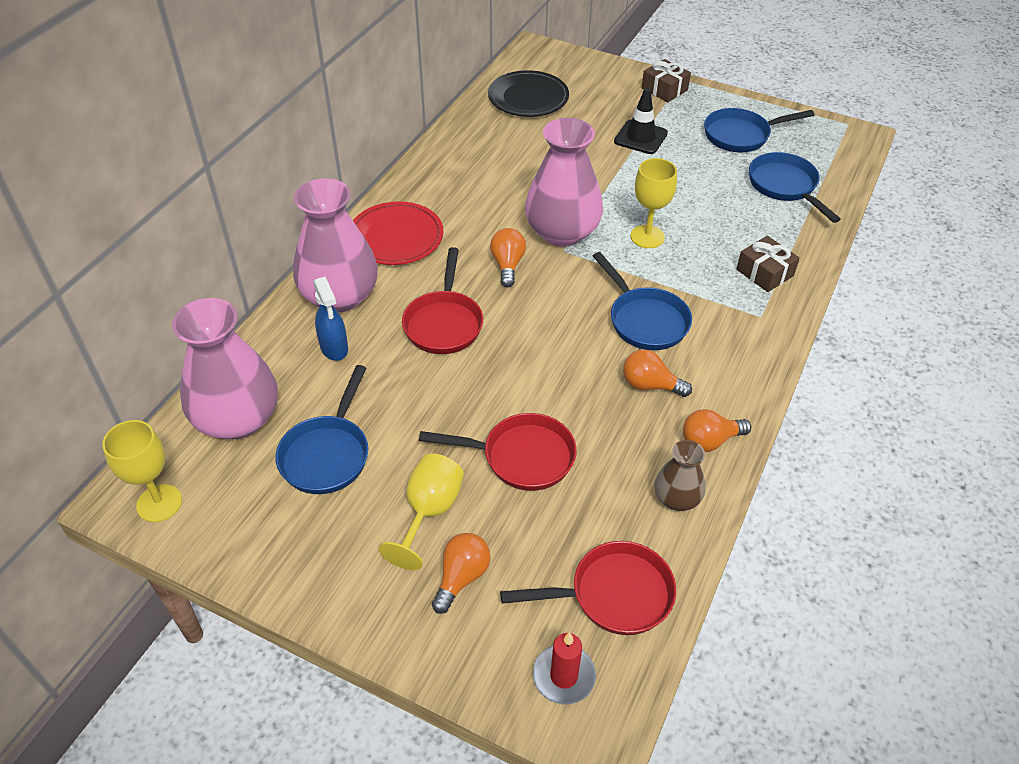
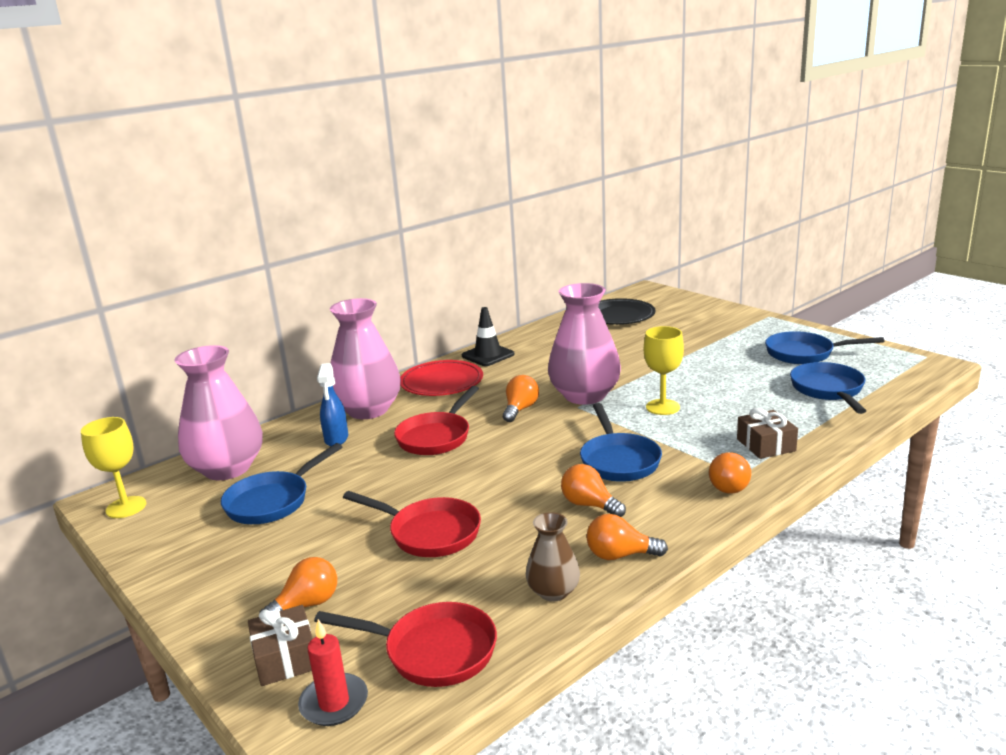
camera: 25 degrees right, 25 degrees down
yellow goblet [379,454,464,570] -> none
black traffic cone [614,88,668,154] -> black traffic cone moved to [462,307,515,366]
brown gift [642,59,691,102] -> brown gift moved to [248,605,313,686]
none -> orange light bulb [709,452,751,494]

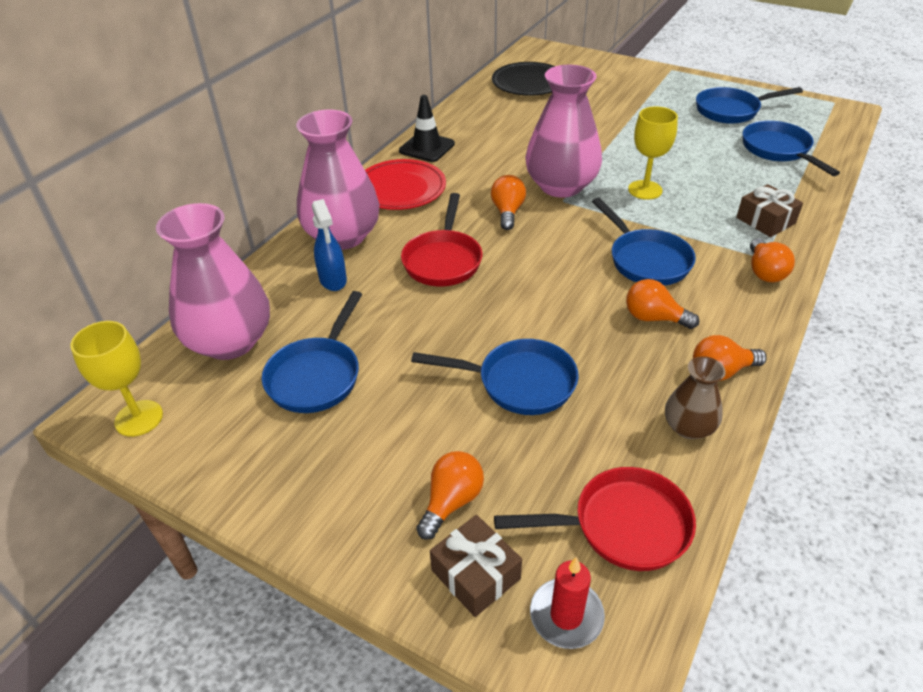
camera: 20 degrees left, 20 degrees up
red pan [343,491,481,557] -> blue pan [411,339,579,415]

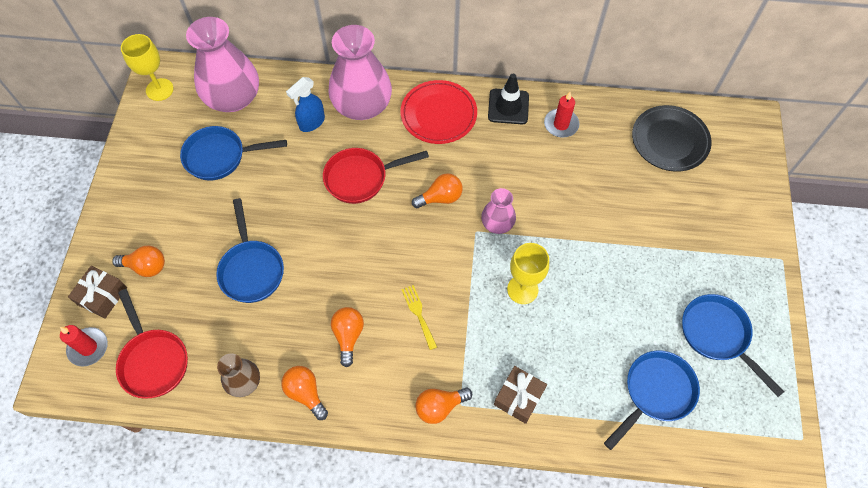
camera: 65 degrees right, 20 degrees up
pink vase [525,65,602,198] -> pink vase [481,188,516,234], size x0.51
blue pan [592,198,696,286] -> yellow fork [401,285,437,350]
none -> red candle [544,92,579,138]

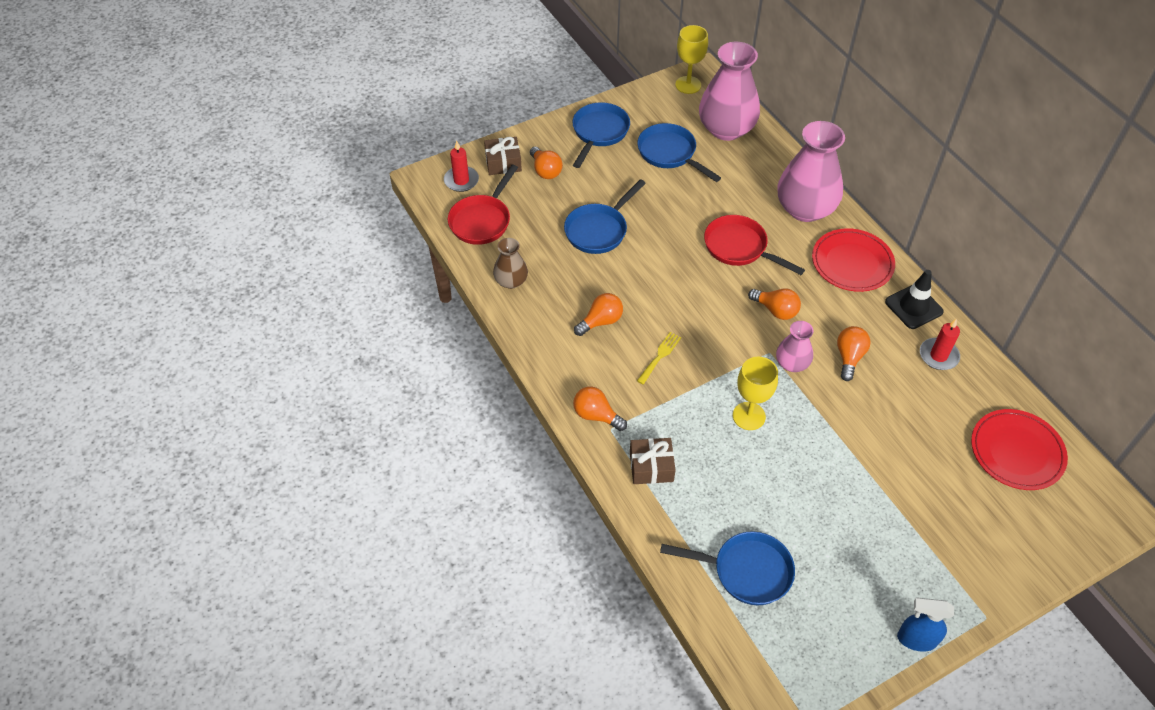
camera: 55 degrees right, 10 degrees down
orange light bulb [281,366,328,420] -> orange light bulb moved to [837,326,871,381]
blue spray bottle [286,77,325,132] -> blue spray bottle moved to [897,598,954,652]
black plate [632,105,712,172] -> red plate [971,409,1068,490]
blue pan [682,294,784,397] -> blue pan moved to [572,102,630,168]

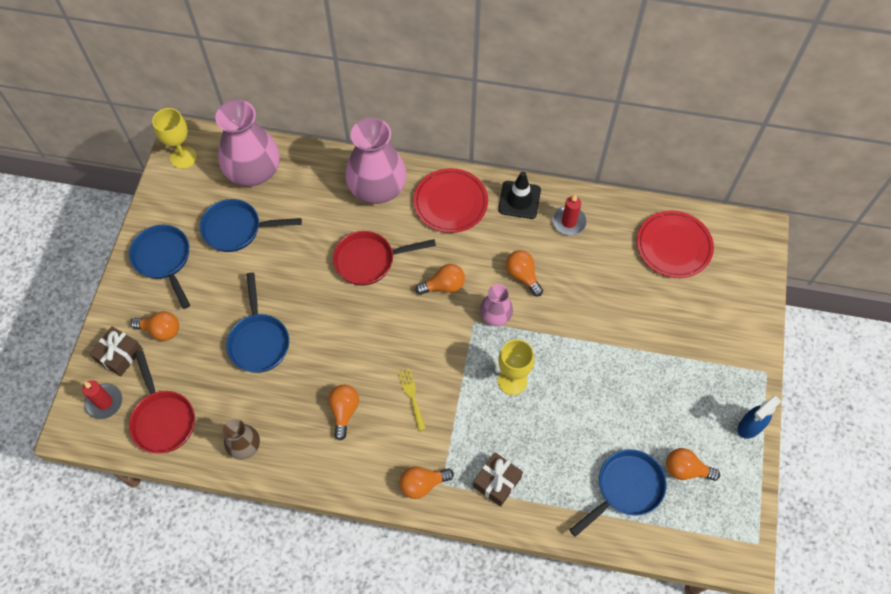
camera: 50 degrees left, 10 degrees up
none -> orange light bulb [666,448,720,481]

